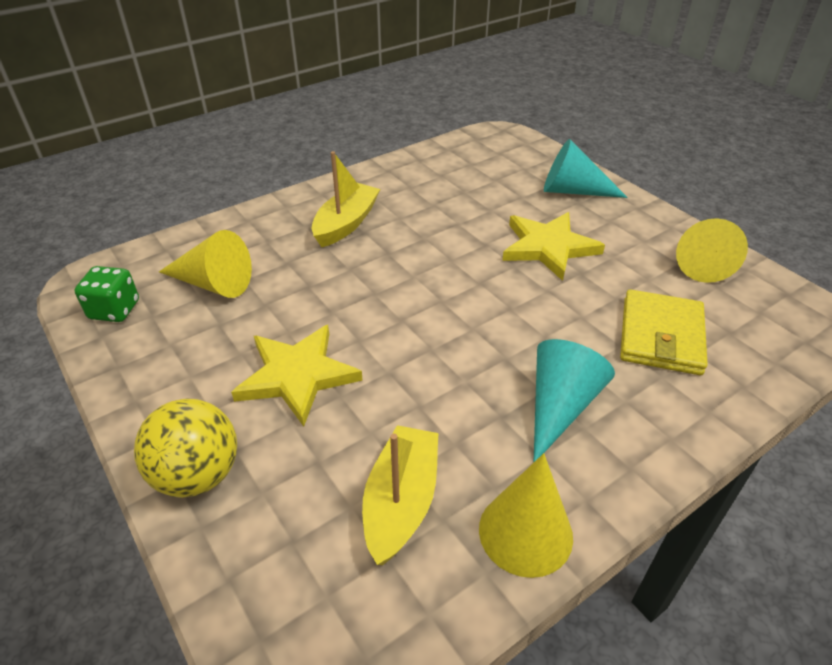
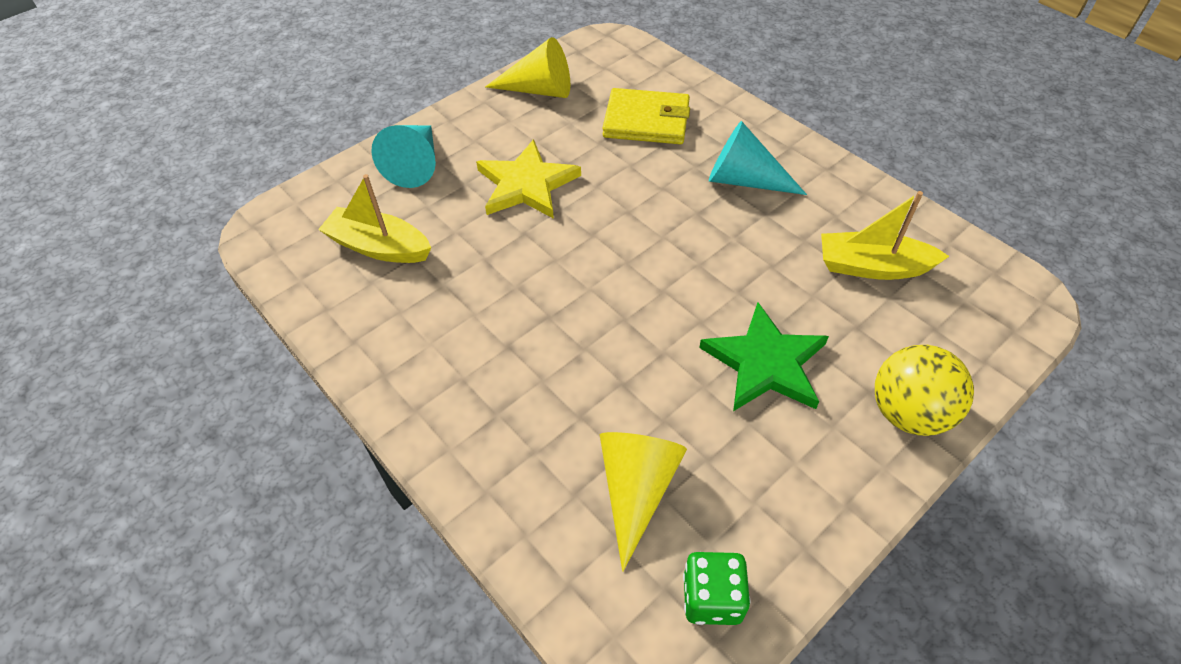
camera: 95 degrees left, 10 degrees up
yellow star [231,325,363,427] -> green star [699,302,829,411]
yellow boat [312,151,380,247] -> yellow boat moved to [318,174,431,263]
yellow cone [479,453,573,578] -> none

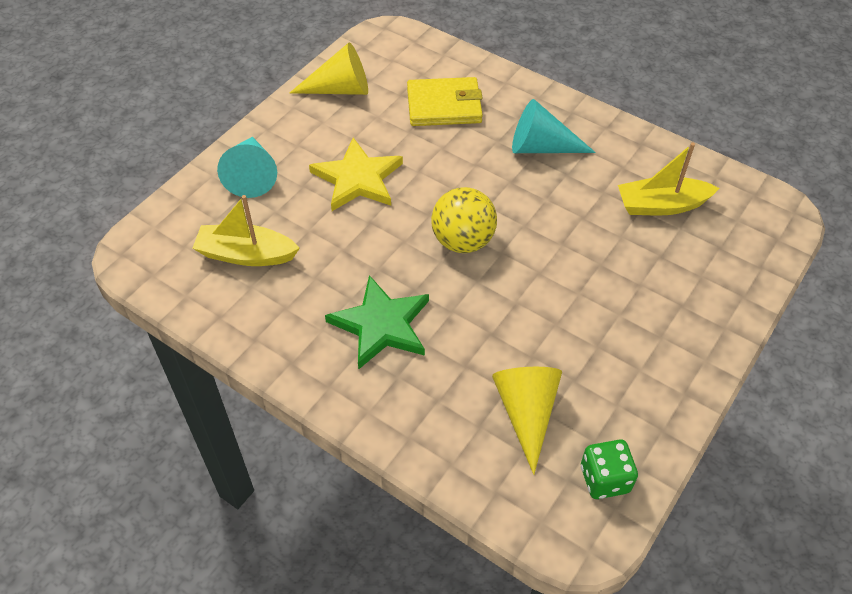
camera: 15 degrees left, 0 degrees up
green star [699,302,829,411] -> green star moved to [325,275,429,369]
yellow ball [875,345,974,436] -> yellow ball moved to [431,187,497,253]

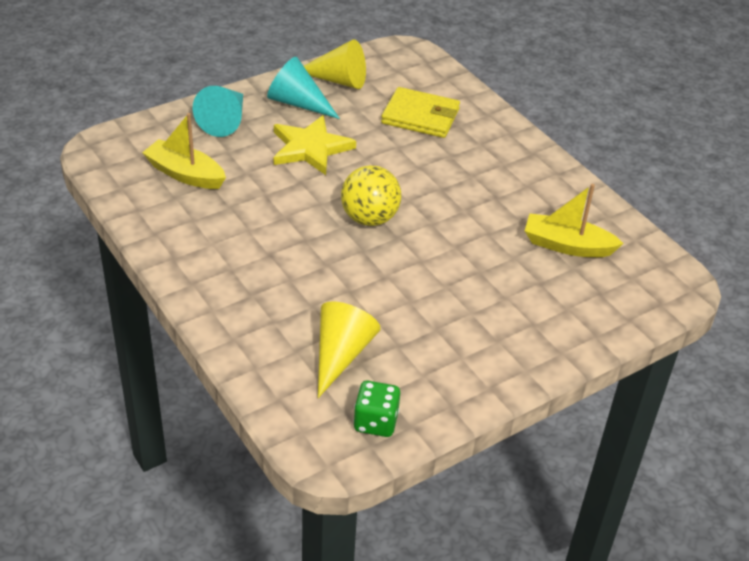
camera: 20 degrees right, 10 degrees down
green star [325,275,429,369] -> none
turquoise cone [512,99,596,153] -> turquoise cone moved to [267,57,340,119]

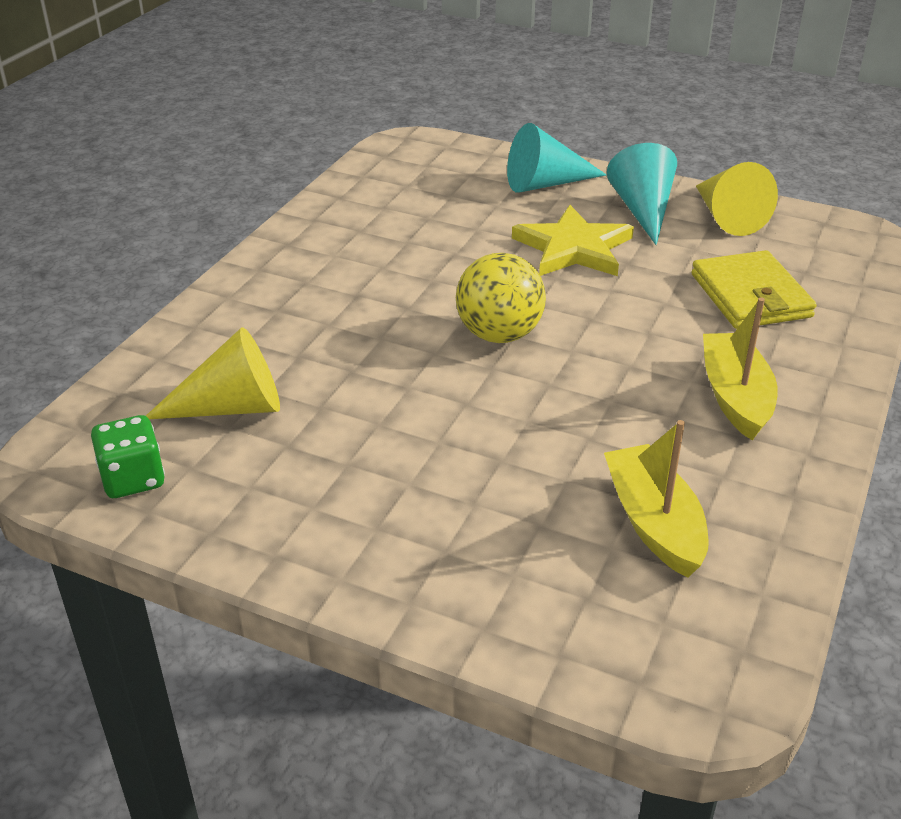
camera: 60 degrees right, 5 degrees down
yellow boat [142,113,226,189] -> yellow boat moved to [703,297,778,440]

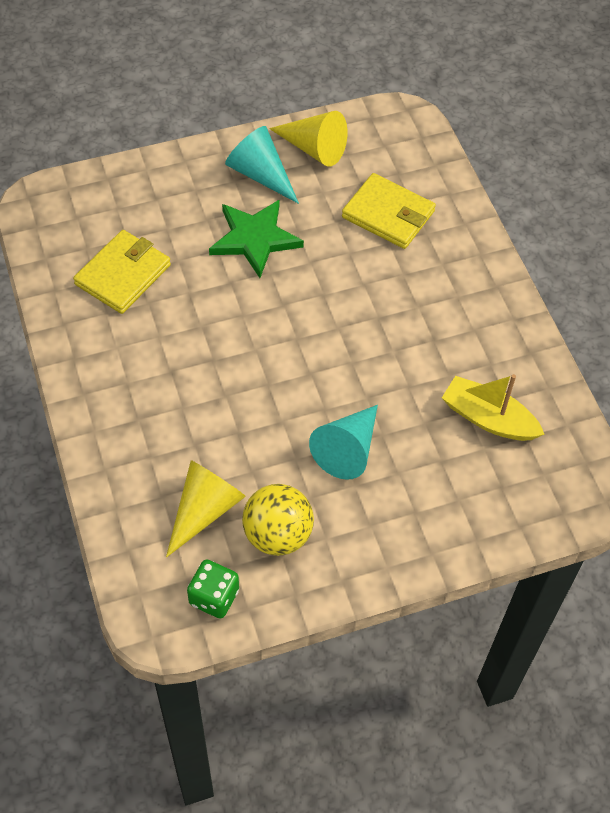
camera: 45 degrees left, 20 degrees up
yellow ball [456,253,546,343] -> yellow ball moved to [242,484,314,556]
turquoise cone [507,123,606,193] -> turquoise cone moved to [309,405,378,480]
yellow star [512,205,634,276] -> green star [209,200,304,278]
yellow boat [703,297,778,440] -> none
none -> yellow wallet [73,230,171,314]

